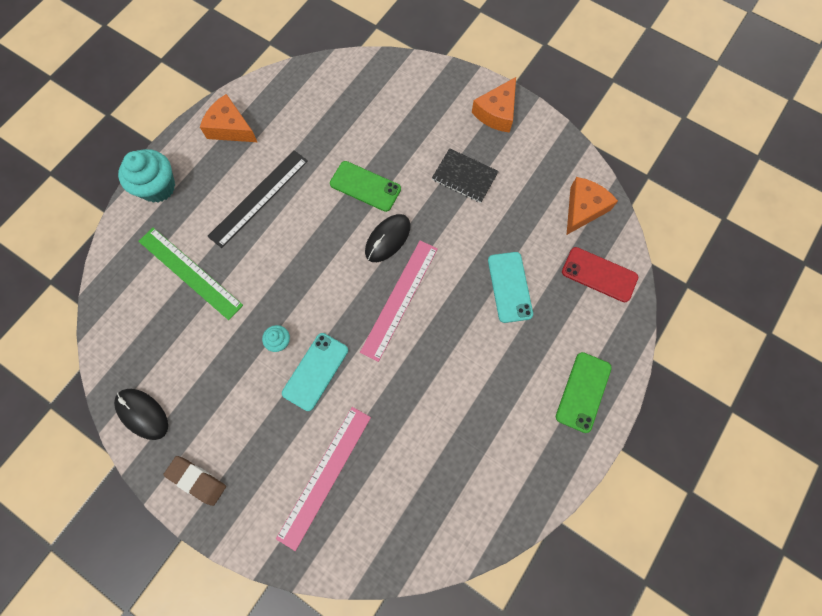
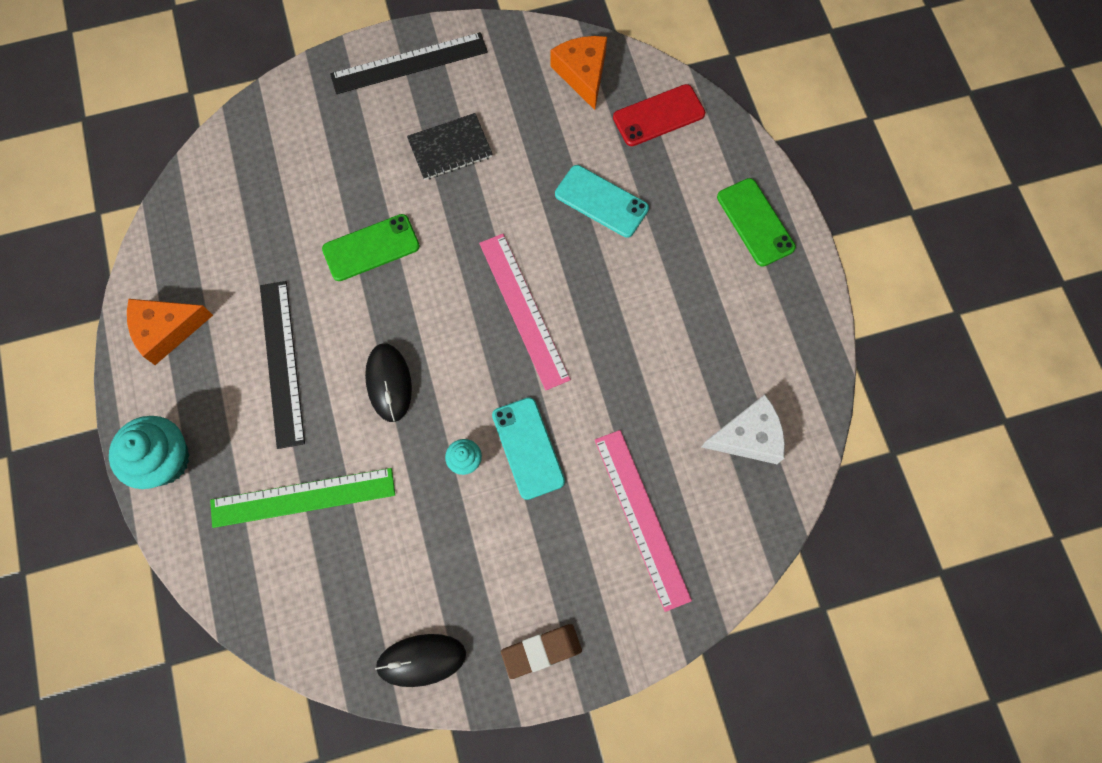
camera: 50 degrees left, 0 degrees up
black mouse [365,214,411,262] -> black mouse moved to [365,343,412,422]
orange cheese [472,77,516,133] -> black ruler [330,32,488,94]
none -> white cheese [702,395,785,464]

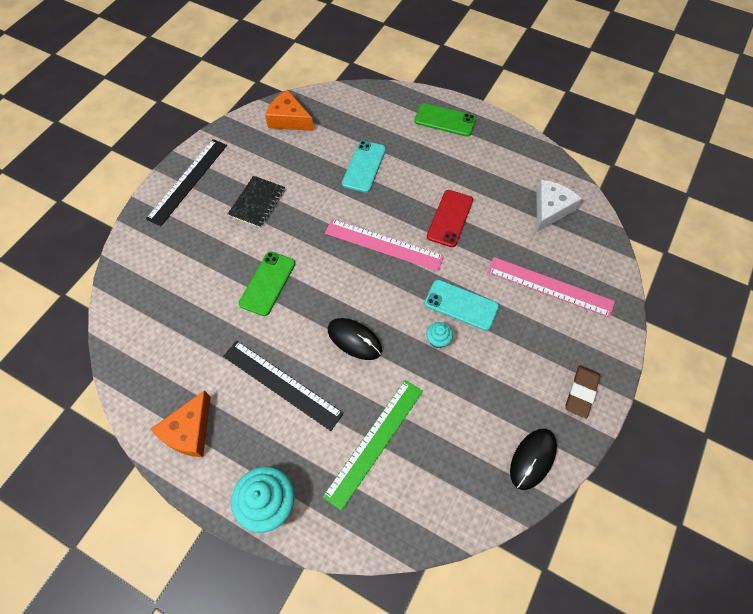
camera: 45 degrees left, 10 degrees down
turquoise phone [555,165,649,238] -> turquoise phone turned 60 degrees counterclockwise [342,140,386,193]
red phone [613,84,705,146] -> red phone moved to [427,190,473,247]

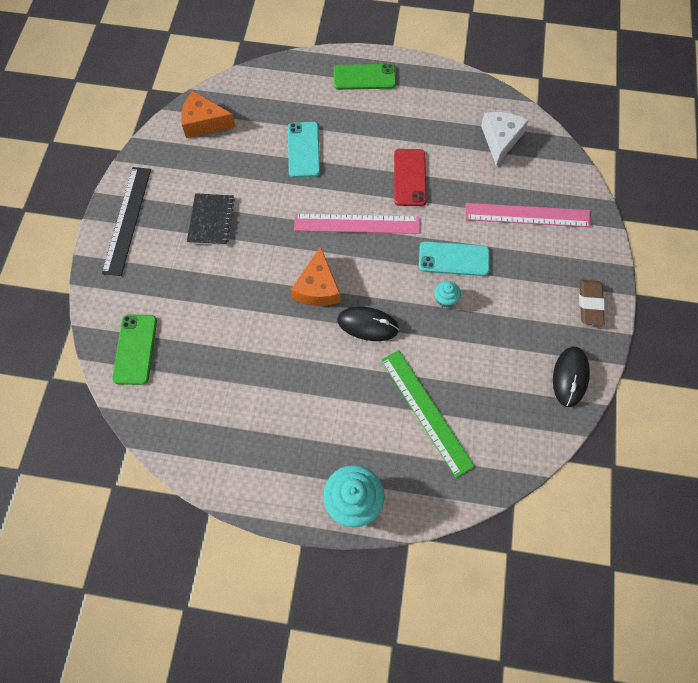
camera: 20 degrees left, 5 degrees up
orange cheese [151,390,211,457] -> orange cheese moved to [291,246,340,306]
black ruler [223,341,344,431] -> none
green phone [239,251,295,316] -> green phone moved to [112,314,157,385]
green ruler [323,380,423,511] -> green ruler turned 45 degrees counterclockwise [381,350,475,478]

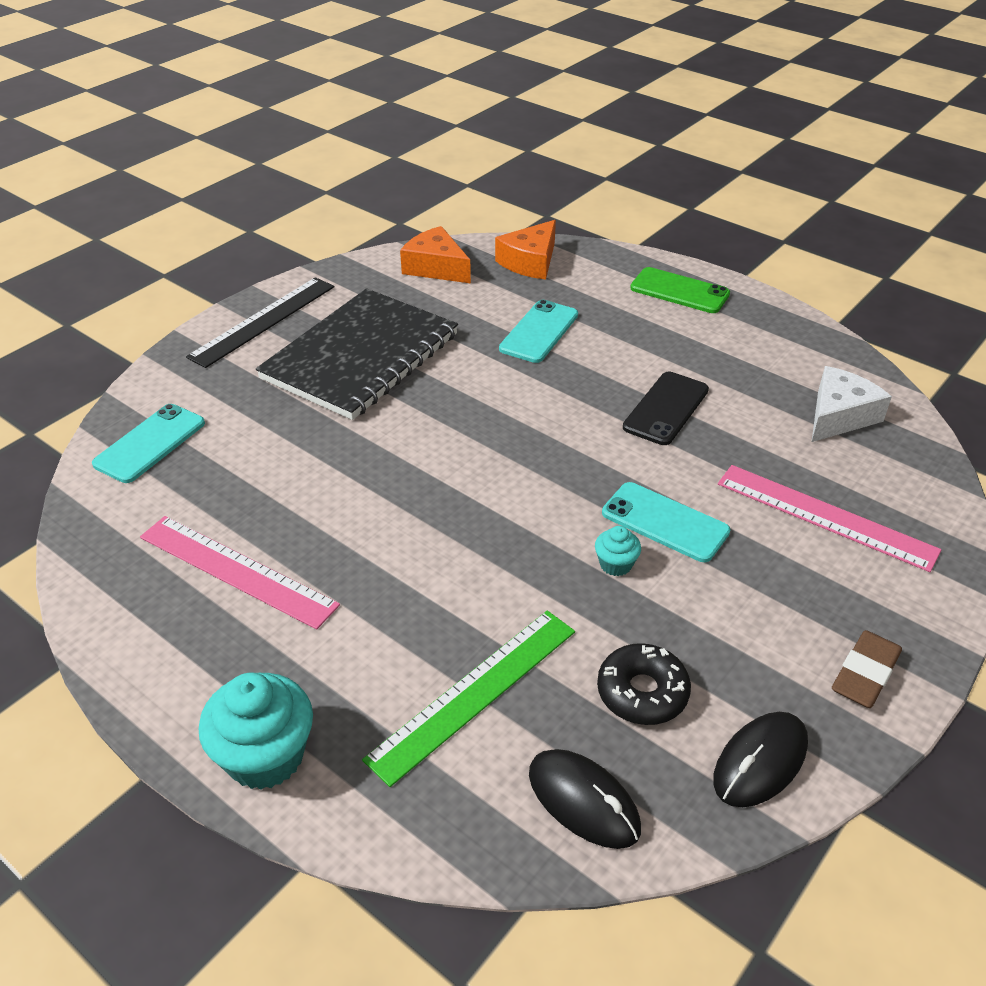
camera: 30 degrees right, 25 degrees down
green phone [112,314,157,385] -> turquoise phone [92,404,205,483]
black notebook [187,193,235,245] -> black notebook [256,288,458,420], size x2.06
orange cheese [291,246,340,306] -> orange cheese moved to [495,220,556,279]
pink ruler [294,214,420,234] -> pink ruler moved to [140,516,340,630]
black mouse [337,307,399,341] -> black mouse moved to [529,749,641,849]
green ruler [381,350,475,478] -> green ruler turned 45 degrees clockwise [362,610,575,787]
red phone [394,149,427,206] -> black phone [623,372,709,445]
none -> black donut [597,643,691,725]

